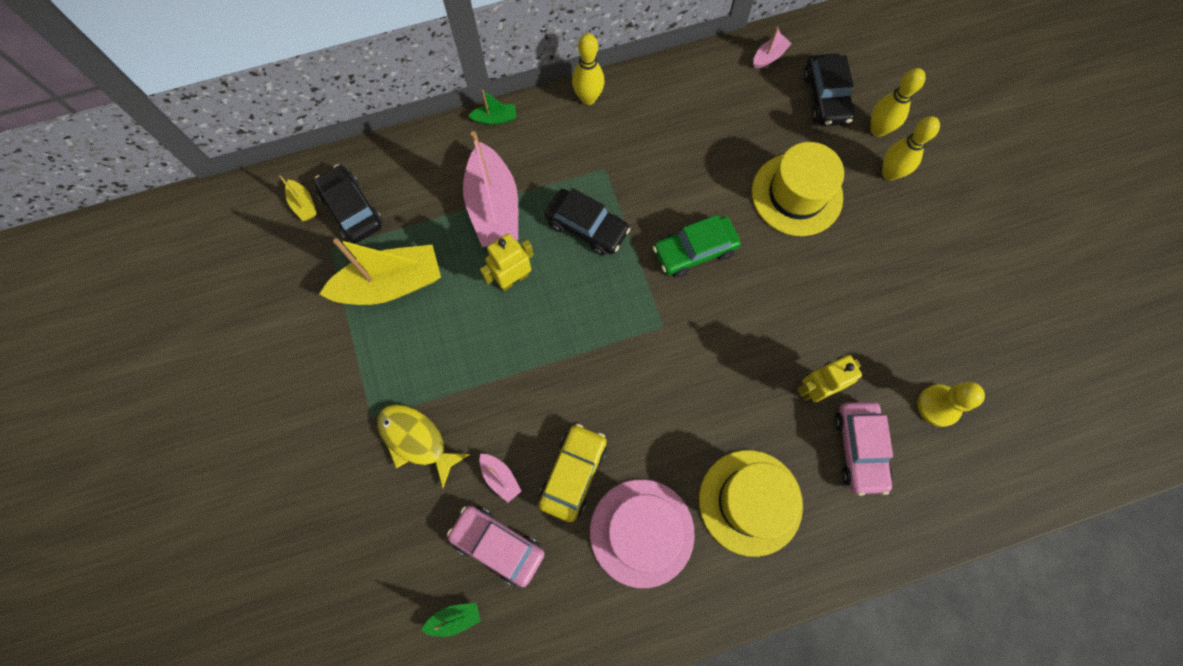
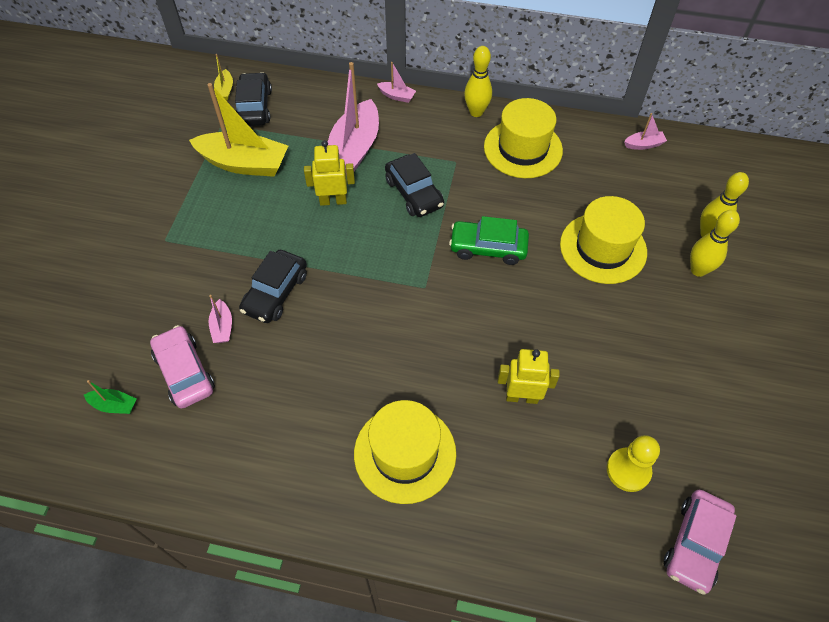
camera: 30 degrees right, 15 degrees down
yellow fish [377,404,470,488] -> none
green boat [468,89,516,125] -> pink boat [377,62,416,103]
yellow car [538,424,607,522] -> none
pink hat [590,479,695,588] -> none
black car [804,53,855,126] -> black car moved to [239,250,307,323]
pink car [835,402,893,496] -> pink car moved to [664,490,736,595]
none -> yellow hat [484,98,563,178]

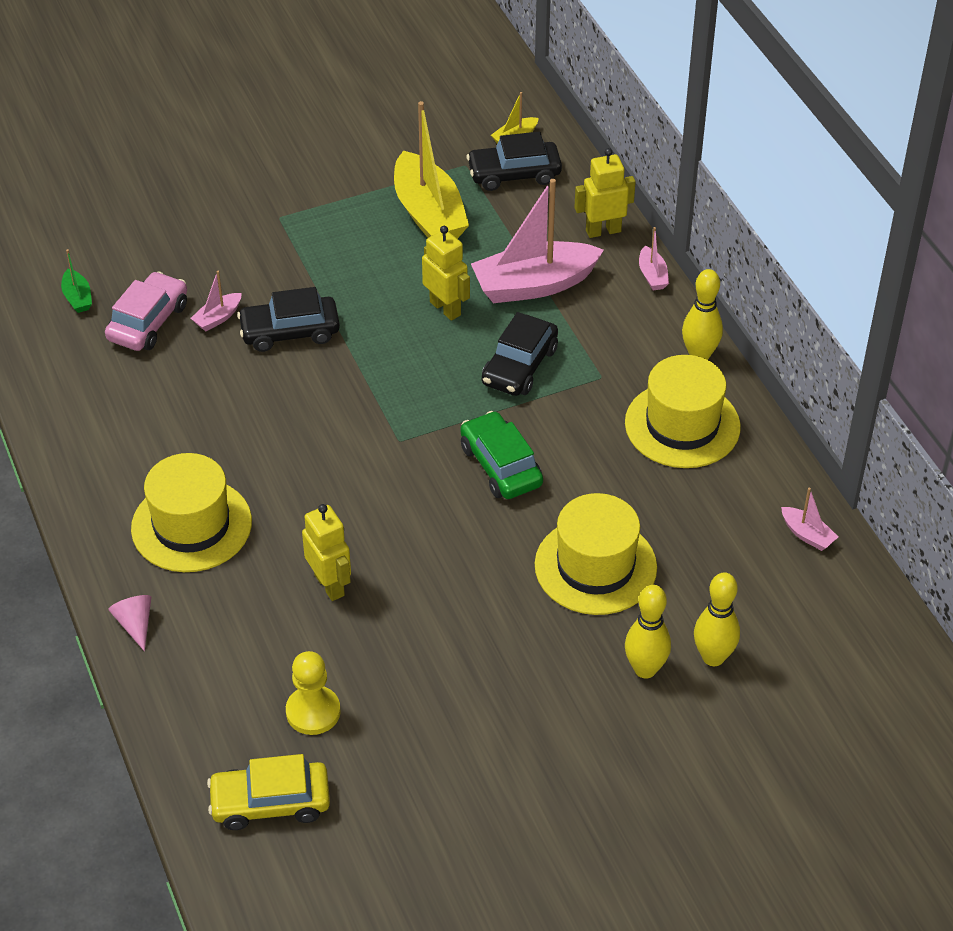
camera: 55 degrees right, 10 degrees down
black car [235,72,272,126] -> black car turned 150 degrees counterclockwise [466,132,562,191]
pink car [664,490,736,595] -> yellow car [207,754,330,830]
none -> pink cone [108,595,151,651]
none -> yellow robot [574,148,636,238]

